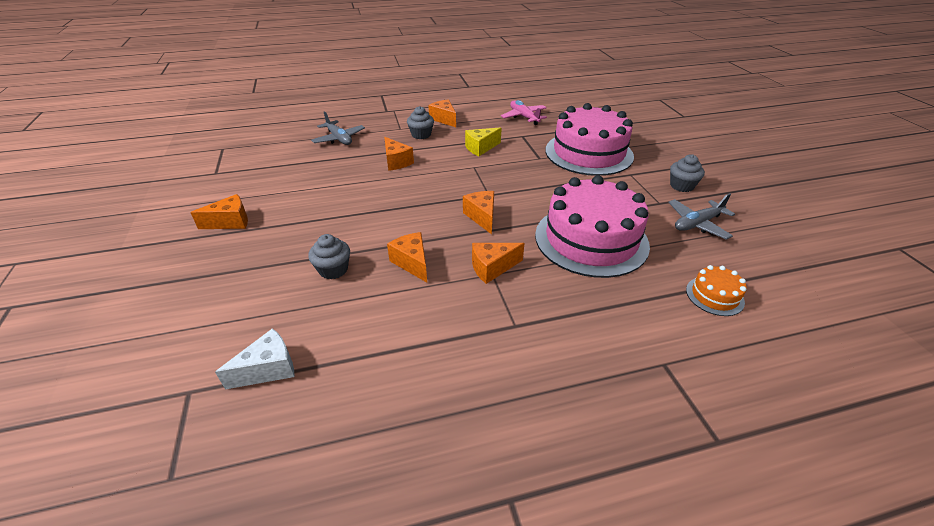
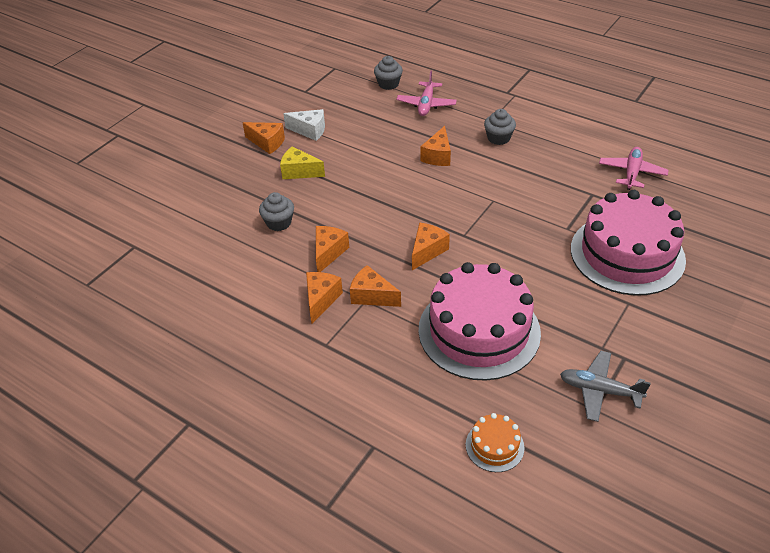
camera: 50 degrees right, 5 degrees up
white cheese [215,328,294,389] -> white cheese moved to [283,109,325,141]
grey plane [311,111,365,145] -> pink plane [396,71,457,116]
orange cheese [428,99,456,127] -> orange cheese moved to [306,272,343,324]
yellow cheese [465,128,502,156] -> yellow cheese moved to [280,146,325,179]
grey cupcake [670,154,705,192] -> grey cupcake moved to [374,56,403,90]

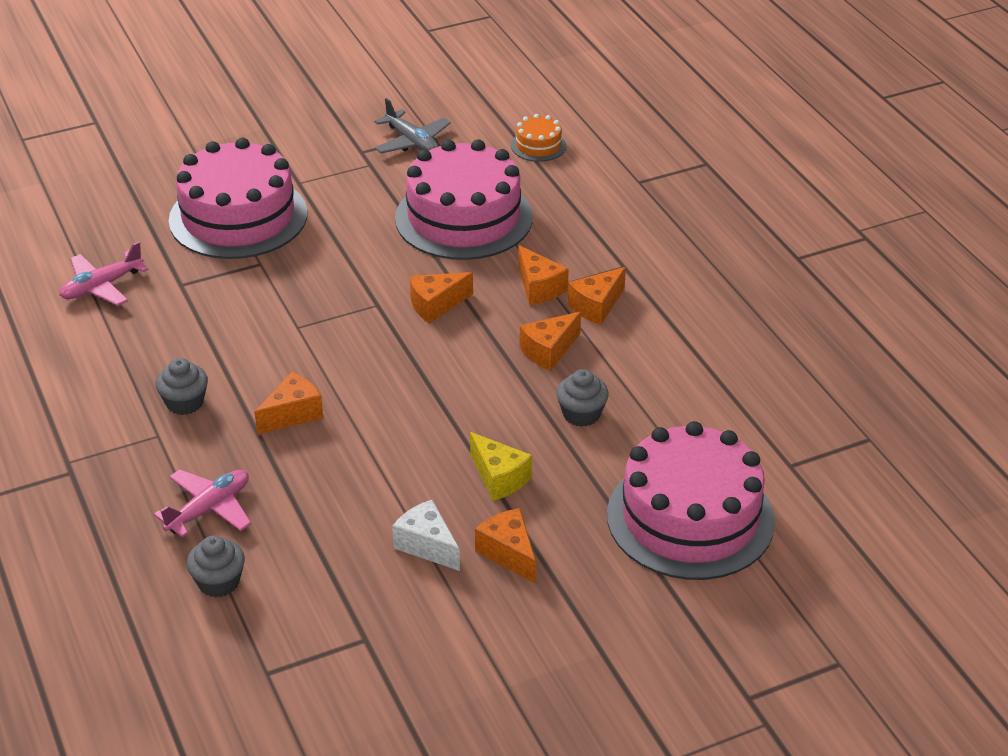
camera: 150 degrees left, 5 degrees down
none -> pink cake [607,421,775,580]

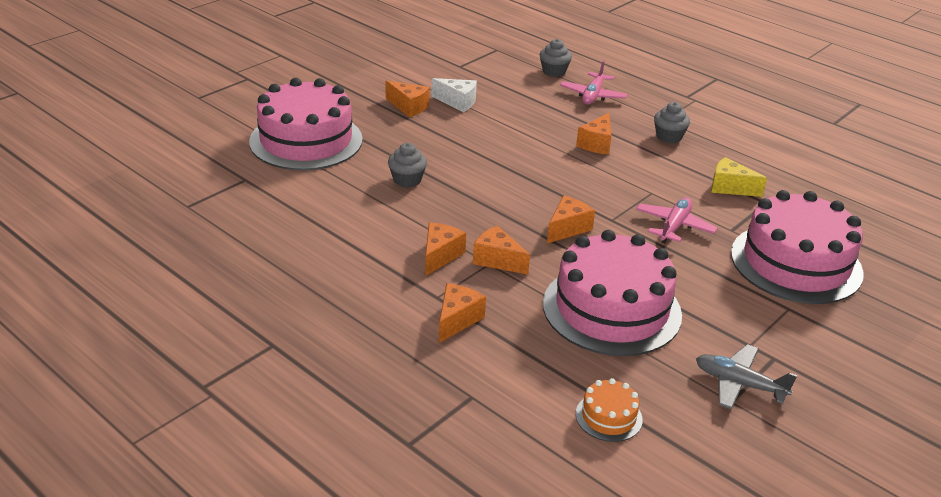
camera: 155 degrees right, 5 degrees down
pink plane [59,242,149,306] -> pink plane moved to [636,197,718,243]
yellow cheese [470,432,532,501] -> yellow cheese moved to [711,157,767,197]
orange cheese [520,312,581,371] -> orange cheese moved to [439,283,486,343]

